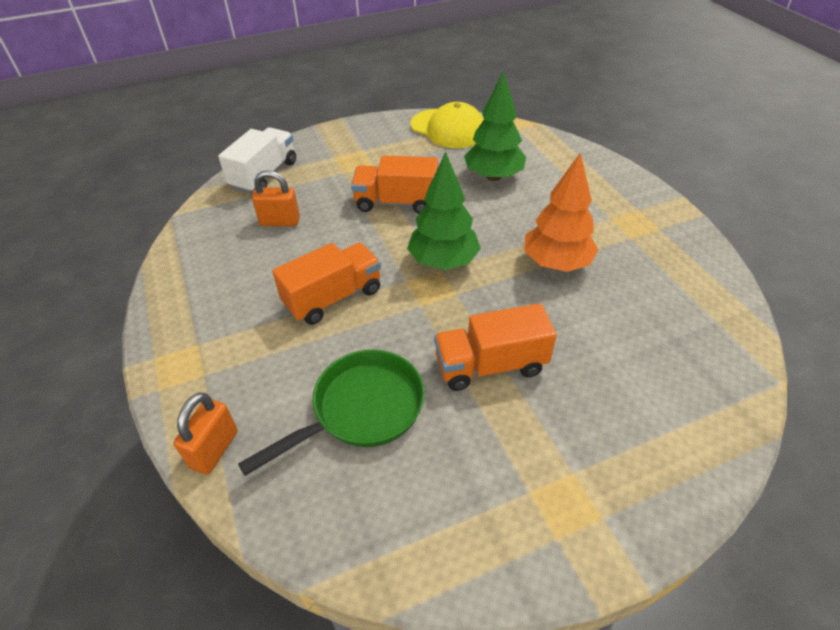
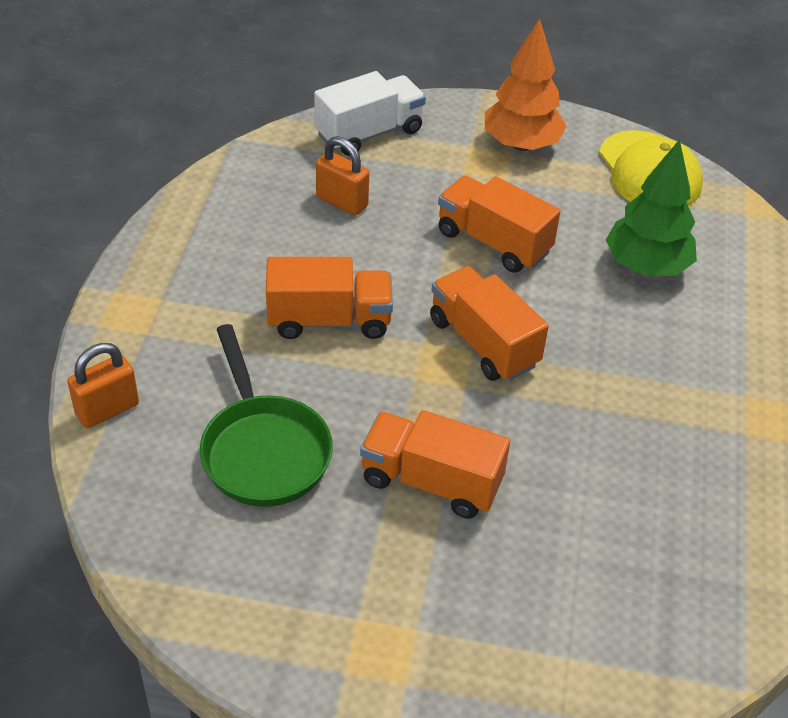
camera: 30 degrees right, 0 degrees up
green pan [238,350,425,476] -> green pan turned 75 degrees clockwise [200,324,333,507]
green tree [407,152,481,270] -> orange truck [430,266,549,381]
orange tree [524,152,598,272] -> orange tree moved to [485,18,567,151]

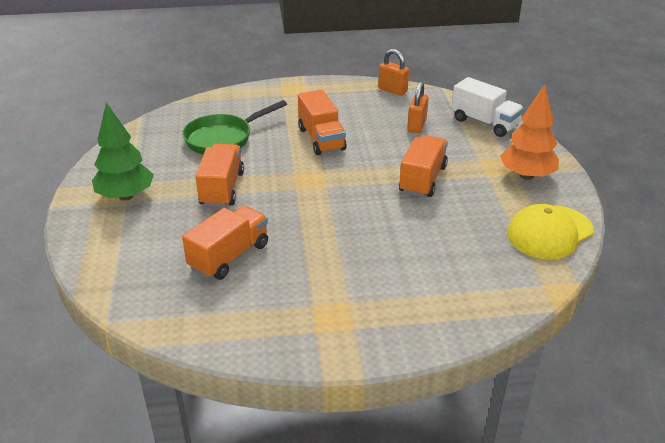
camera: 75 degrees right, 10 degrees down
orange padlock [67,343,139,428] -> orange padlock moved to [378,49,409,96]
orange truck [430,266,549,381] -> orange truck moved to [182,206,268,280]
green tree [606,139,697,276] -> green tree moved to [92,103,154,201]

